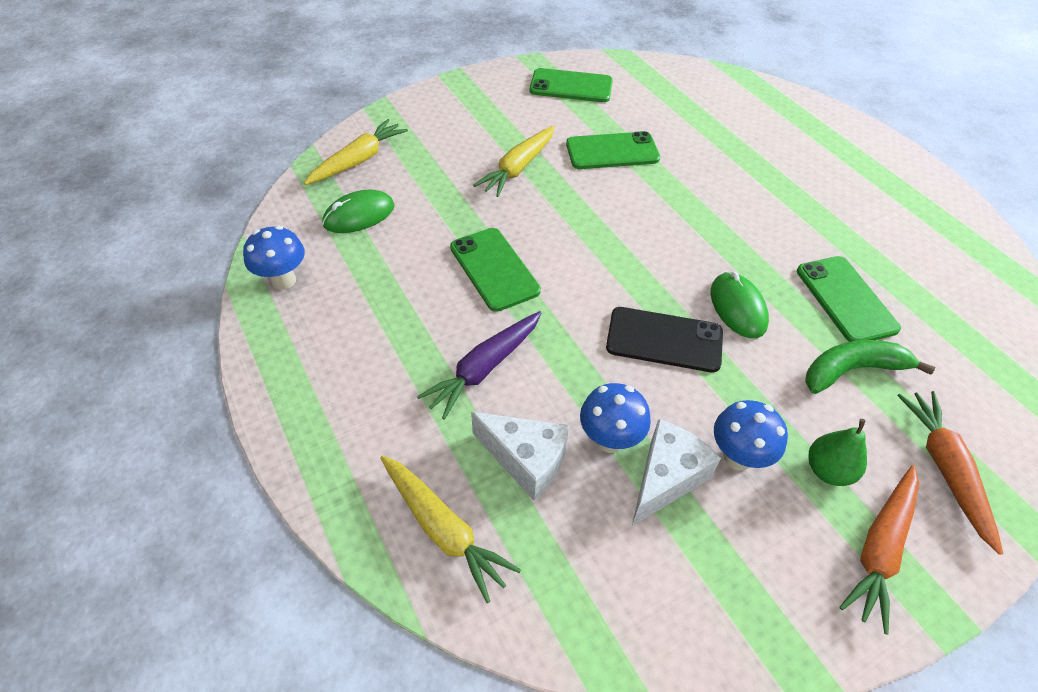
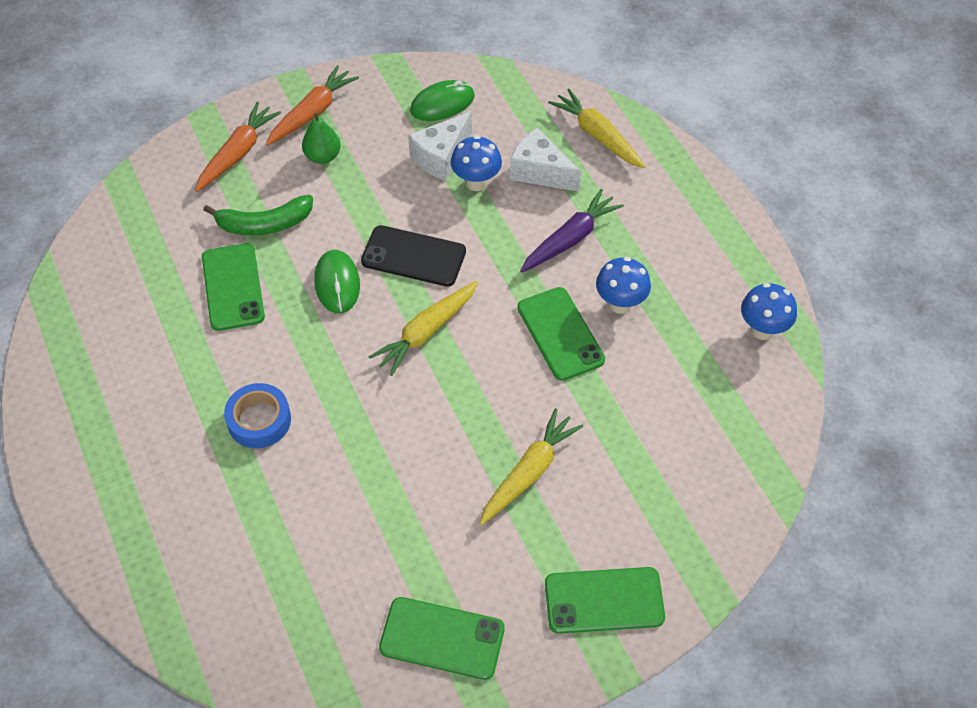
camera: 175 degrees left, 5 degrees up
yellow carrot [304,119,408,185] -> yellow carrot moved to [369,281,479,376]
green mouse [322,189,395,233] -> green mouse moved to [410,80,475,121]
green phone [566,131,660,169] -> green phone moved to [545,567,665,634]
blue mushroom [714,400,788,470] -> blue mushroom moved to [596,257,651,314]
orange carrot [897,391,1003,555] -> orange carrot turned 150 degrees counterclockwise [195,102,281,192]
none -> blue tape [224,383,291,448]

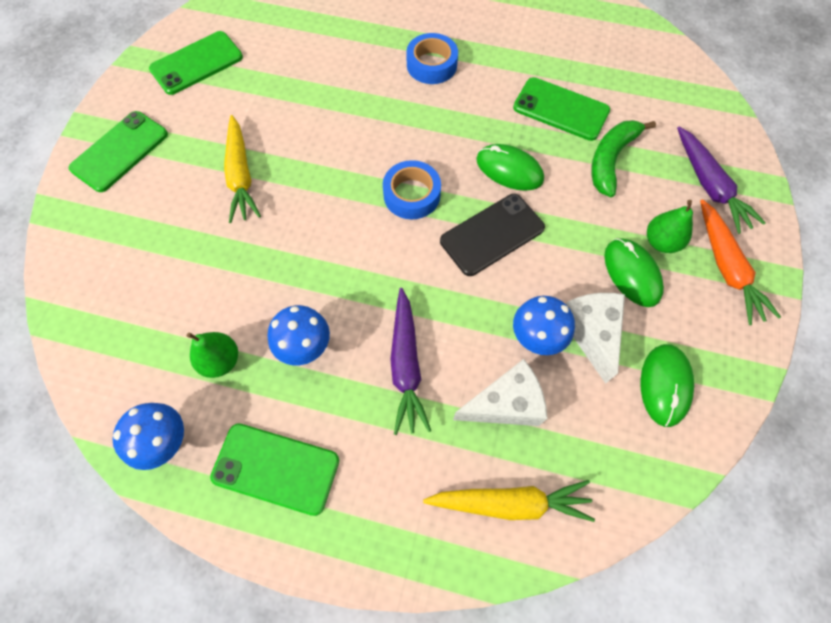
camera: 130 degrees right, 10 degrees up
orange carrot [195,102,281,192] -> purple carrot [677,127,766,234]
yellow carrot [369,281,479,376] -> blue tape [383,160,441,219]
green phone [517,287,605,381] -> green phone moved to [210,423,339,516]
none -> green pear [187,332,238,378]
none -> green mouse [604,238,664,307]

